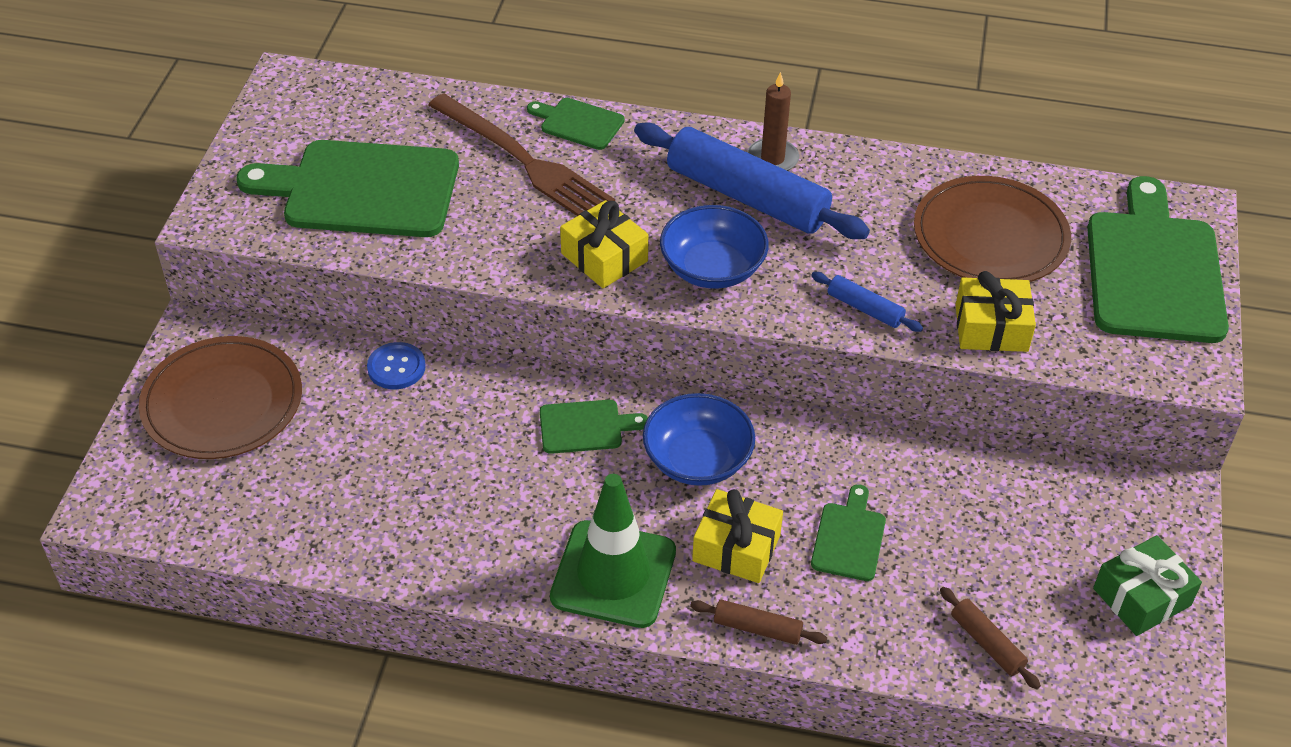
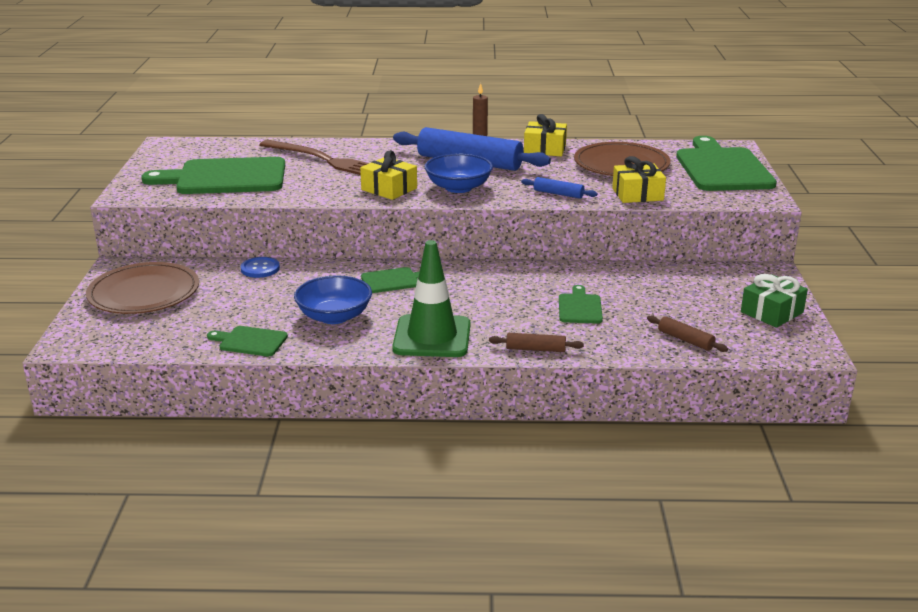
camera: 10 degrees left, 20 degrees down
green cutting board [527,98,625,150] -> green cutting board moved to [207,326,288,357]
blue bowl [643,393,755,486] -> blue bowl moved to [294,275,372,324]
yellow gift [692,489,783,583] -> yellow gift moved to [524,114,567,156]

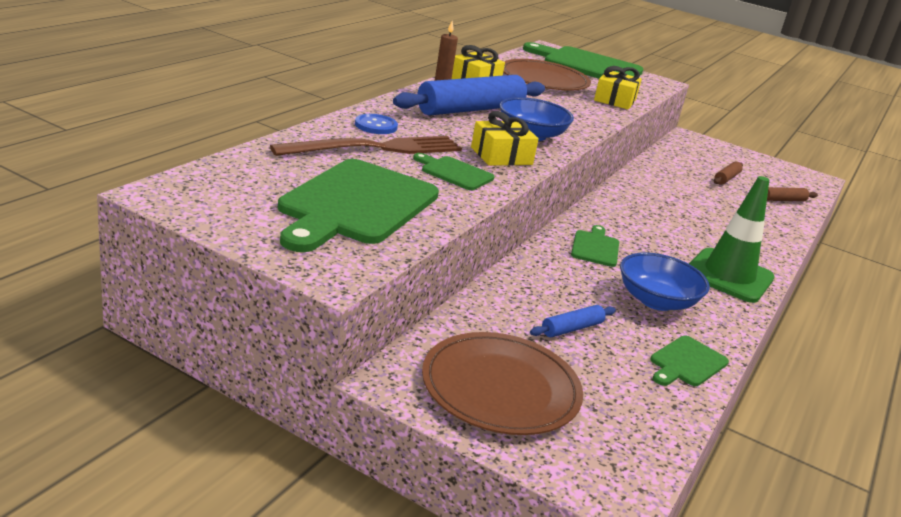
camera: 65 degrees left, 0 degrees up
blue button [241,257,280,278] -> blue button moved to [355,114,398,134]
brown rolling pin [489,333,584,352] -> brown rolling pin moved to [714,161,743,185]
blue rolling pin [521,177,597,199] -> blue rolling pin moved to [530,305,616,338]
green cutting board [559,285,603,323] -> green cutting board moved to [413,153,494,190]
green gift [741,274,808,328] -> none

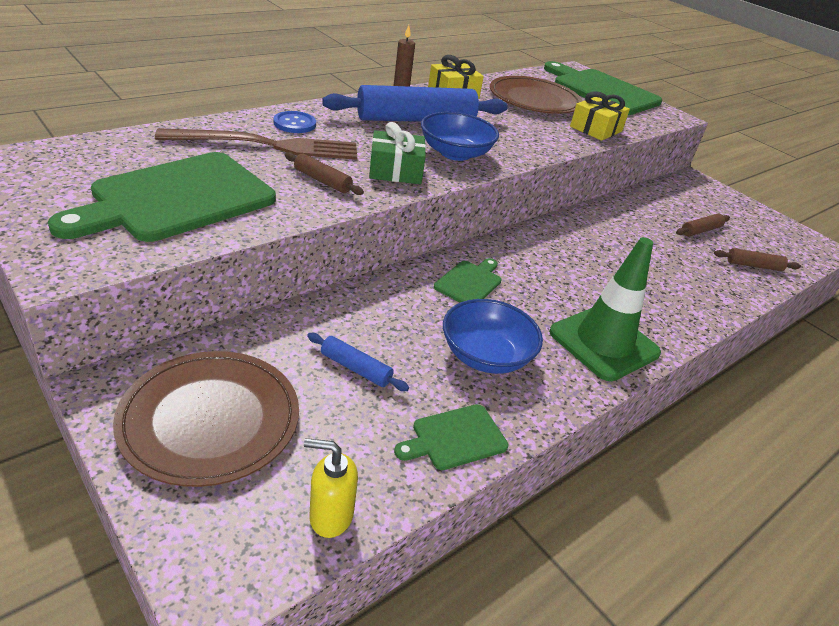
camera: 20 degrees right, 10 degrees up
green cutting board [413,153,494,190] -> brown rolling pin [285,152,364,195]
yellow gift [471,111,539,166] -> green gift [369,122,426,184]
blue rolling pin [530,305,616,338] -> blue rolling pin turned 45 degrees clockwise [307,333,409,391]
none -> yellow soap dispenser [304,438,358,538]

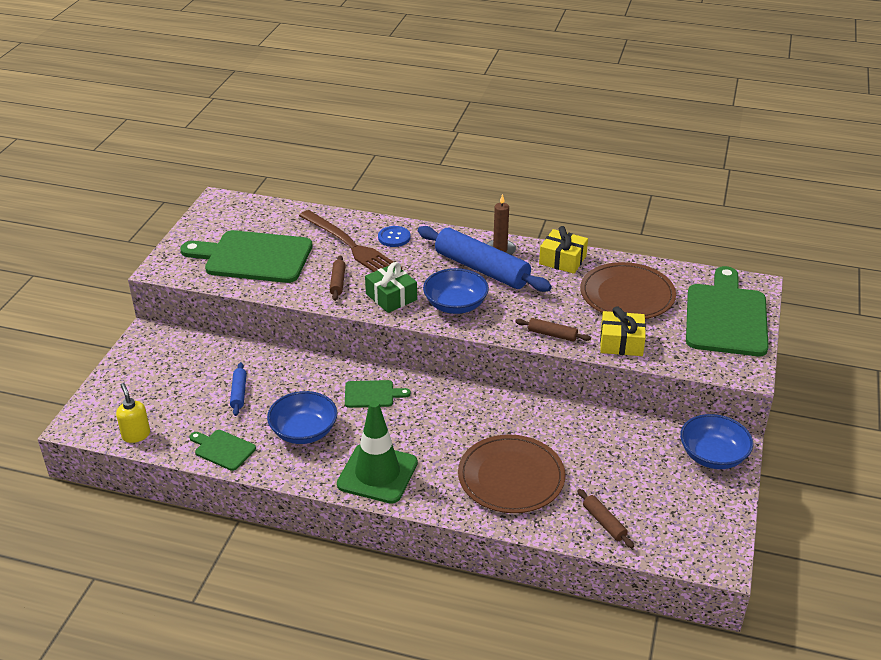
camera: 60 degrees right, 0 degrees up
brown plate [113,351,299,487] -> brown plate moved to [458,435,565,513]
brown rolling pin [676,214,730,237] -> brown rolling pin moved to [515,318,591,342]
none -> blue bowl [680,414,753,469]

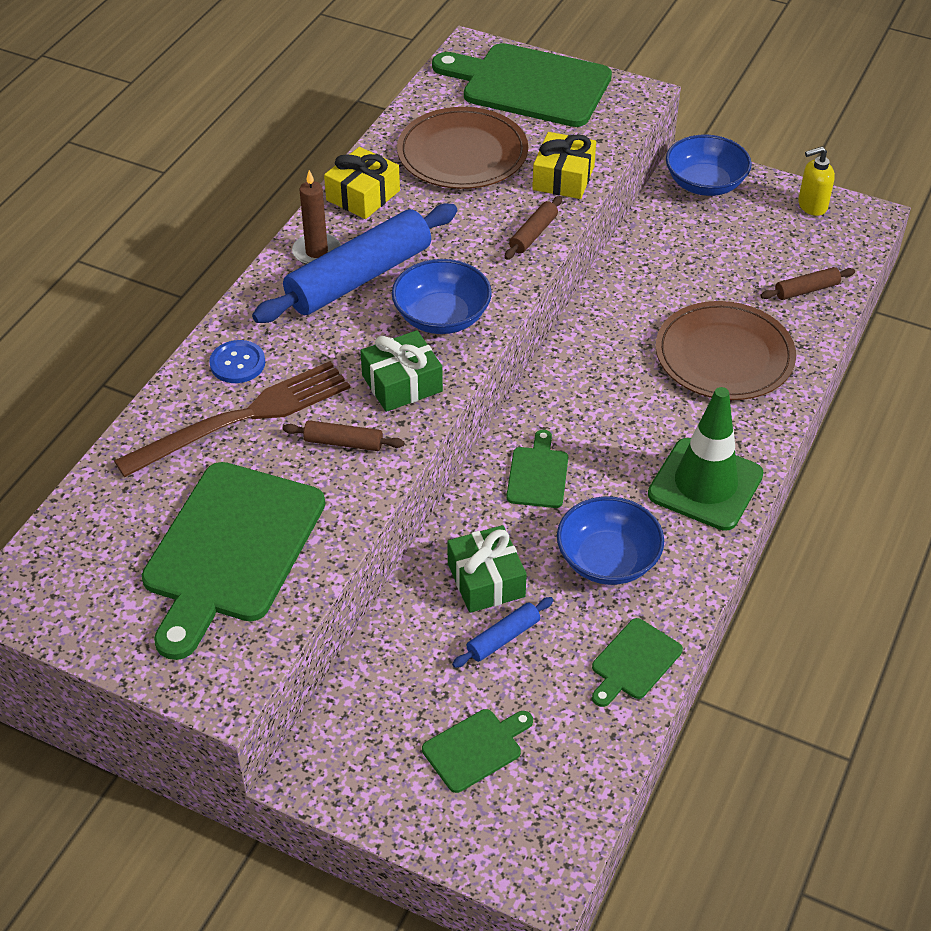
camera: 80 degrees left, 10 degrees up
yellow soap dispenser [116,383,150,443] -> yellow soap dispenser moved to [798,146,835,216]
blue rolling pin [230,362,247,416] -> blue rolling pin turned 45 degrees counterclockwise [452,597,554,668]
none -> green cutting board [422,709,533,793]
none -> green gift [447,525,527,613]

